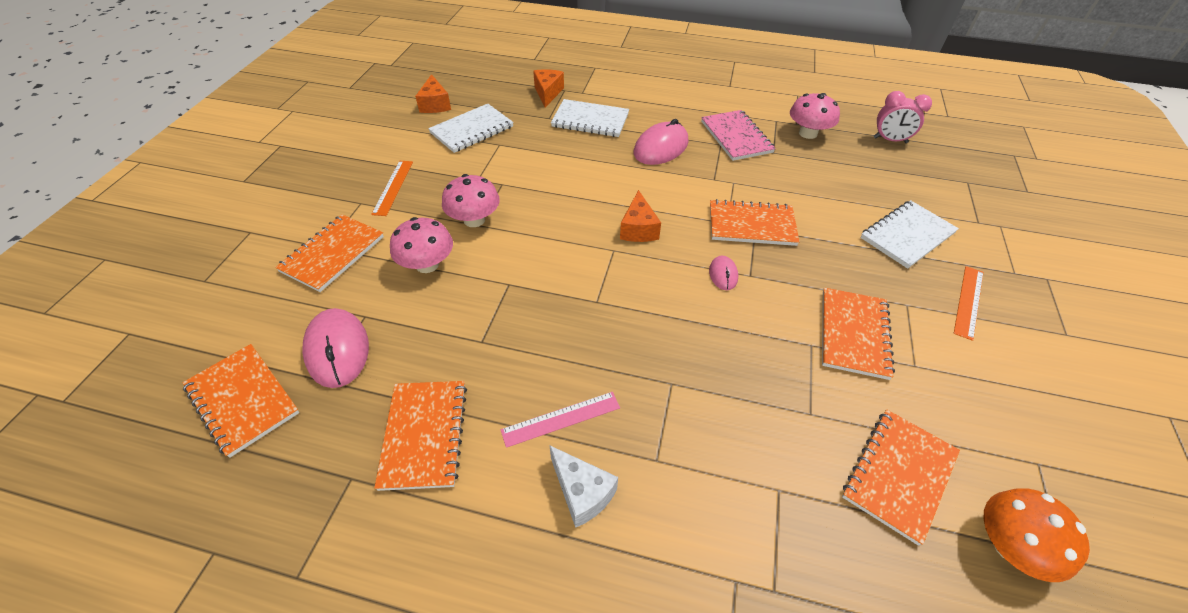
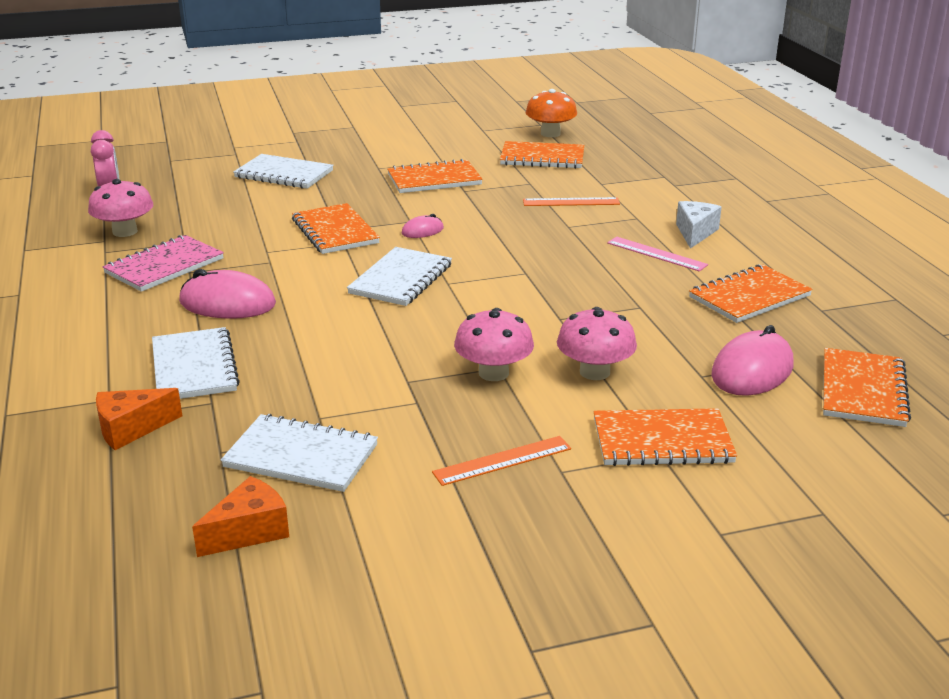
camera: 120 degrees left, 20 degrees down
orange cheese [620,190,661,242] -> white notebook [347,247,452,306]
orange ruler [954,266,983,341] -> orange ruler moved to [523,197,620,206]

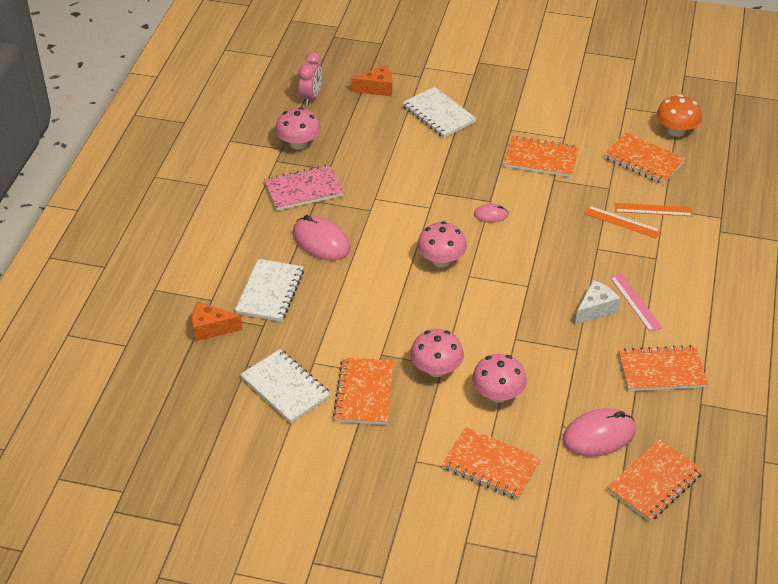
camera: 30 degrees right, 15 degrees up
orange cheese [192,476,289,557] -> orange cheese moved to [351,65,392,96]
orange notebook [292,203,380,254] -> orange notebook moved to [333,357,394,425]
white notebook [347,247,452,306] -> pink mushroom [417,221,467,267]
orange ruler [432,436,571,486] -> orange ruler moved to [615,203,693,216]
white cheese [676,201,722,249] -> white cheese moved to [575,280,620,325]

